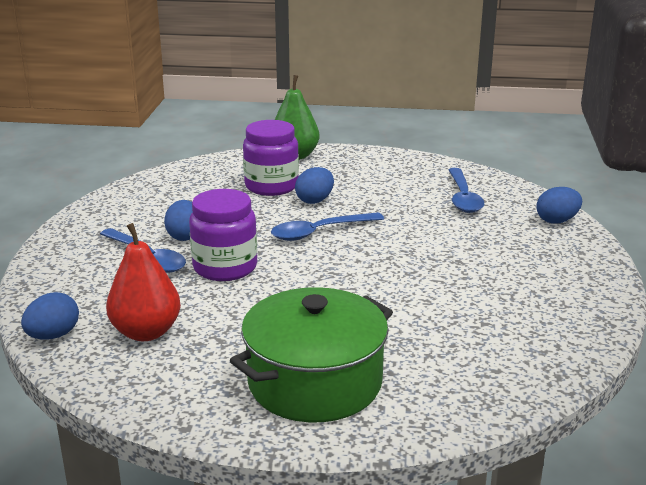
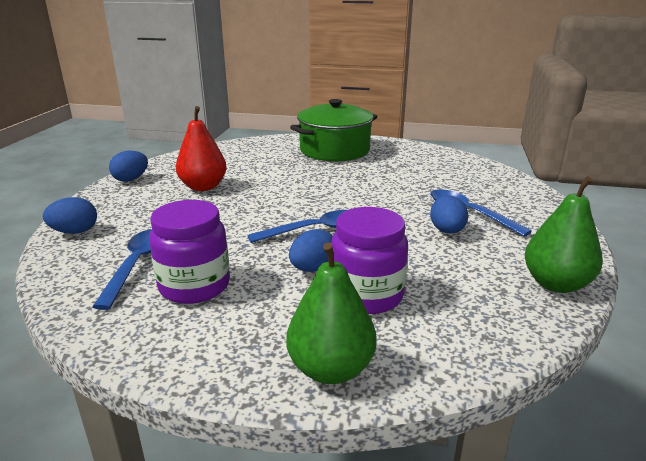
camera: 175 degrees left, 0 degrees up
blue egg [21,292,79,340] -> blue egg moved to [109,151,148,182]
red pear [106,223,181,341] -> red pear moved to [176,106,227,191]
purple jar [189,189,257,281] -> purple jar moved to [149,200,230,304]
none -> green pear [525,176,603,293]

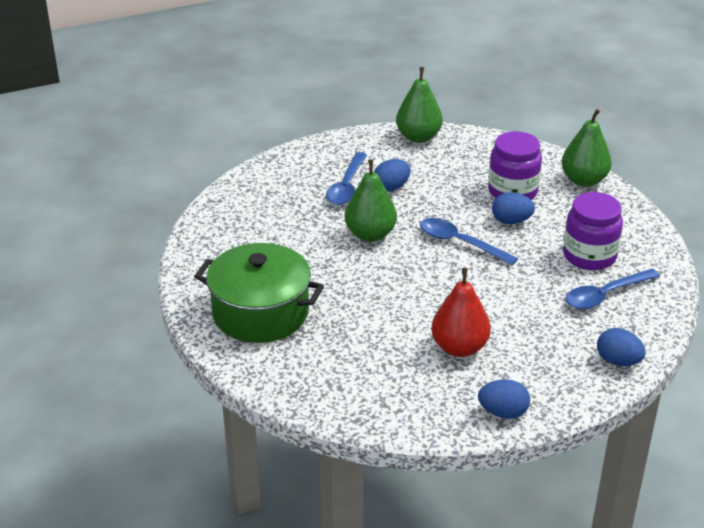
camera: 125 degrees left, 10 degrees up
none -> green pear [345,159,397,242]

